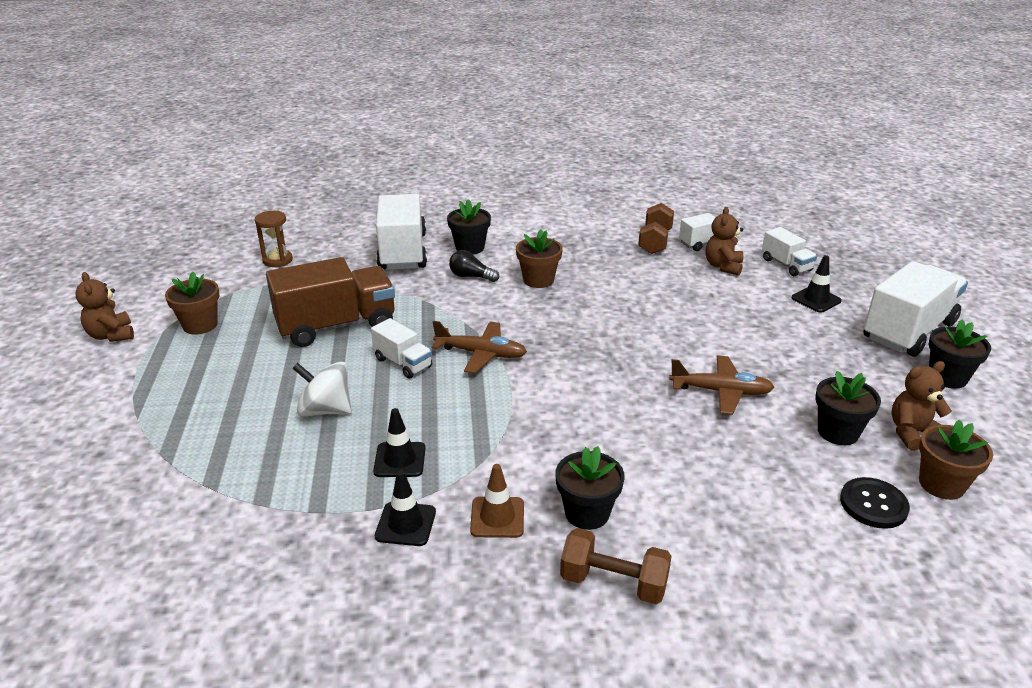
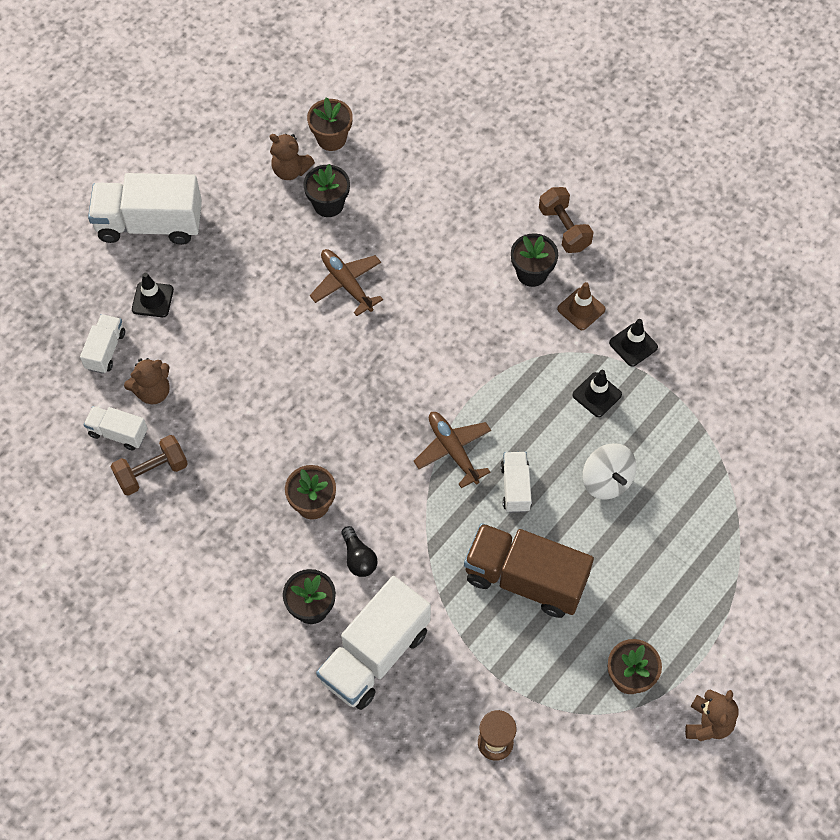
camera: 135 degrees left, 30 degrees up
black button [840,477,910,529] -> none
black flower pot [928,319,991,389] -> none

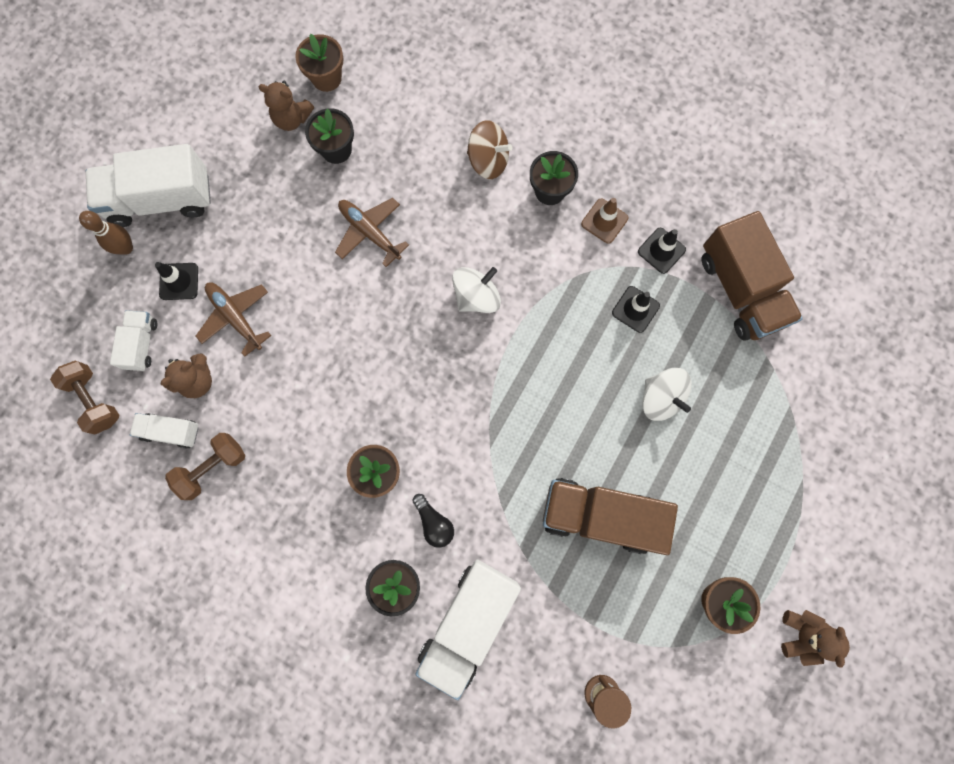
camera: 10 degrees left, 15 degrees up
brown plane [414,412,491,488] -> brown plane moved to [196,282,271,357]
white truck [500,452,532,513] -> none
brown dumbbell [539,187,594,253] -> brown dumbbell moved to [50,361,119,434]
none -> brown bowling pin [79,211,133,255]
none -> white spinning top [452,267,501,313]
none -> brown spinning top [467,120,512,179]
none -> brown truck [702,211,803,341]

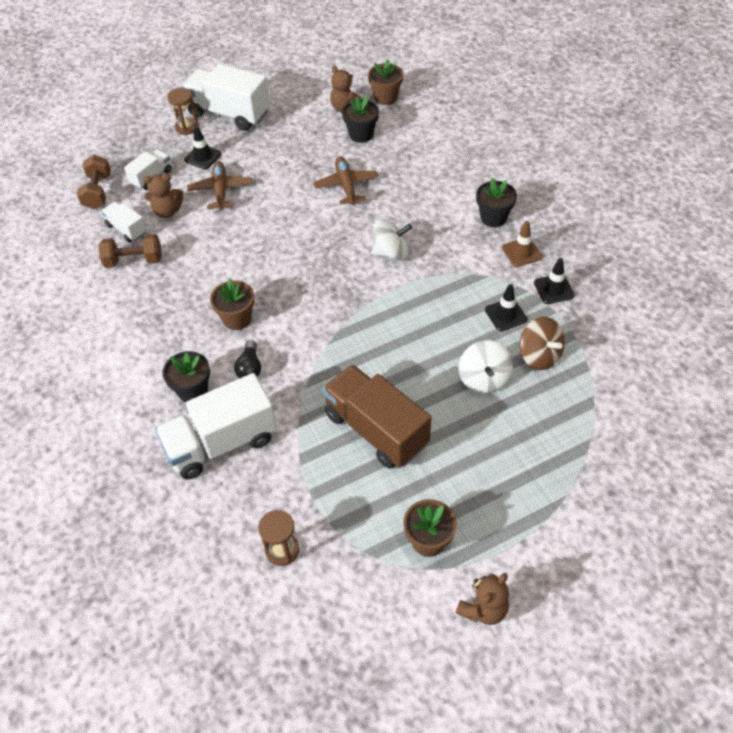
camera: 35 degrees right, 25 degrees down
brown bowling pin [79,211,133,255] -> brown hourglass [167,88,199,135]
brown spinning top [467,120,512,179] -> brown spinning top moved to [520,317,565,370]
brown truck [702,211,803,341] -> none

